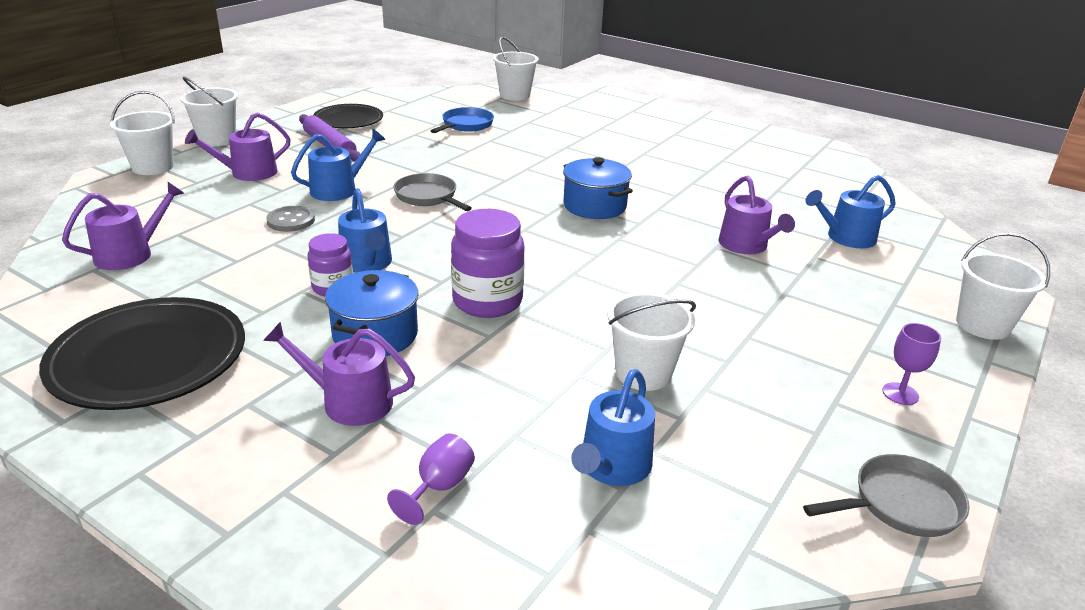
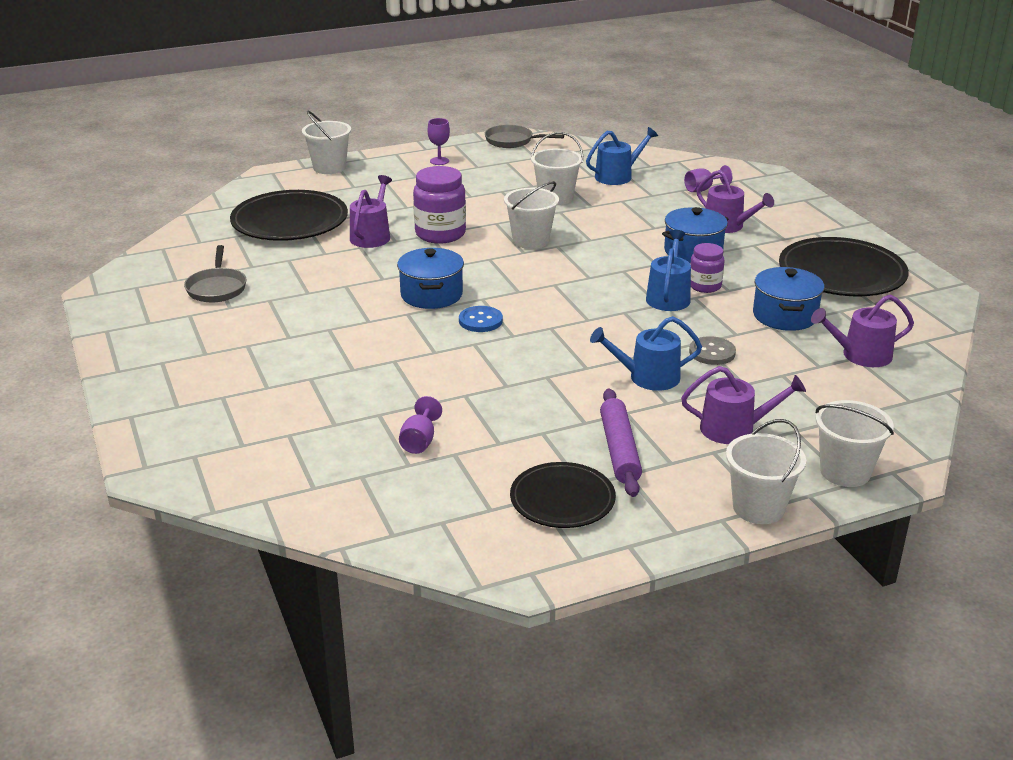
camera: 145 degrees left, 0 degrees up
grey pan [393,173,472,211] -> grey pan moved to [184,245,246,302]
blue pan [431,107,494,133] -> purple goblet [399,396,442,454]
purple jar [451,209,525,318] -> purple jar moved to [413,166,466,244]
white bucket [493,37,539,101] -> white bucket moved to [504,181,559,249]
blue watering can [805,175,896,248] -> black plate [230,190,348,241]
none -> blue button [459,306,503,332]
none -> blue pot [753,267,825,331]

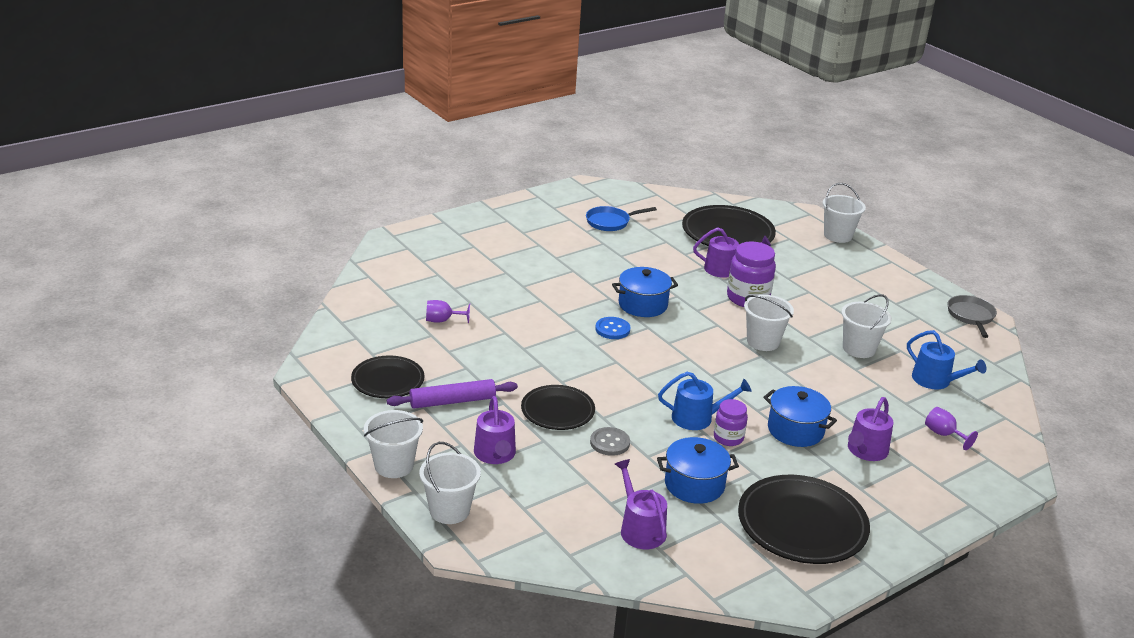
camera: 75 degrees right, 0 degrees up
grey pan [184,245,246,302] -> blue pan [586,206,657,231]
purple goblet [428,118,450,165] -> none
blue watering can [590,316,702,391] -> black plate [521,385,595,430]

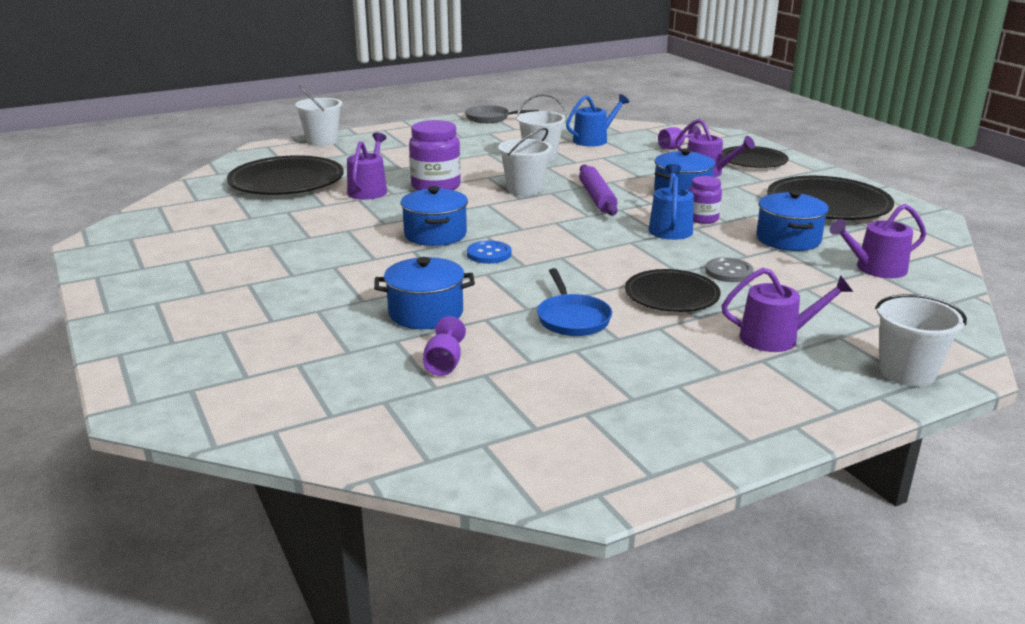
camera: 80 degrees left, 5 degrees down
black plate [351,355,425,398] -> black plate moved to [722,146,788,168]
white bucket [364,410,423,478] -> none
purple rolling pin [387,379,518,409] -> purple rolling pin moved to [579,164,618,216]
blue pan [586,206,657,231] -> blue pan moved to [537,268,612,336]
none -> blue pot [374,257,475,329]

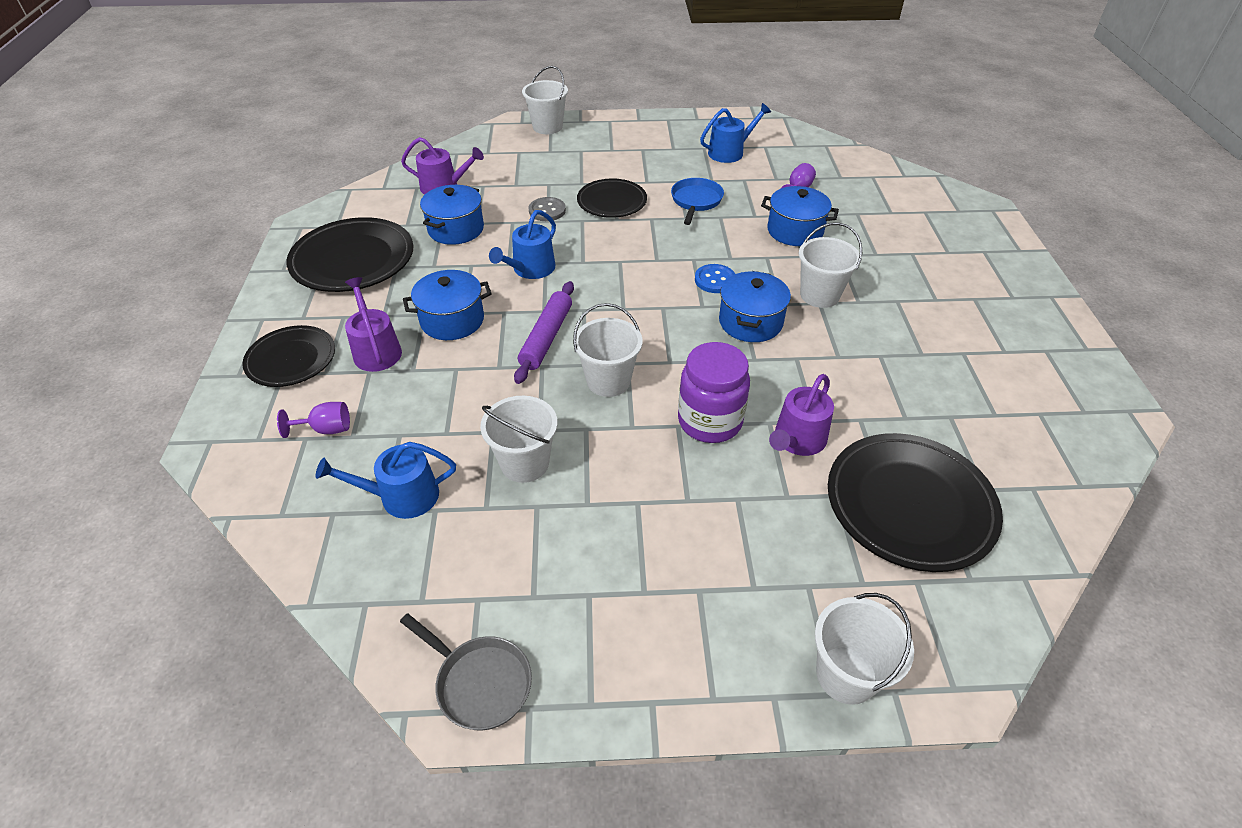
camera: 155 degrees left, 20 degrees up
purple jar [689,176,722,224] -> none
purple watering can [721,268,853,352] -> none
none -> blue watering can [700,103,771,163]
none -> white bucket [799,222,863,308]

